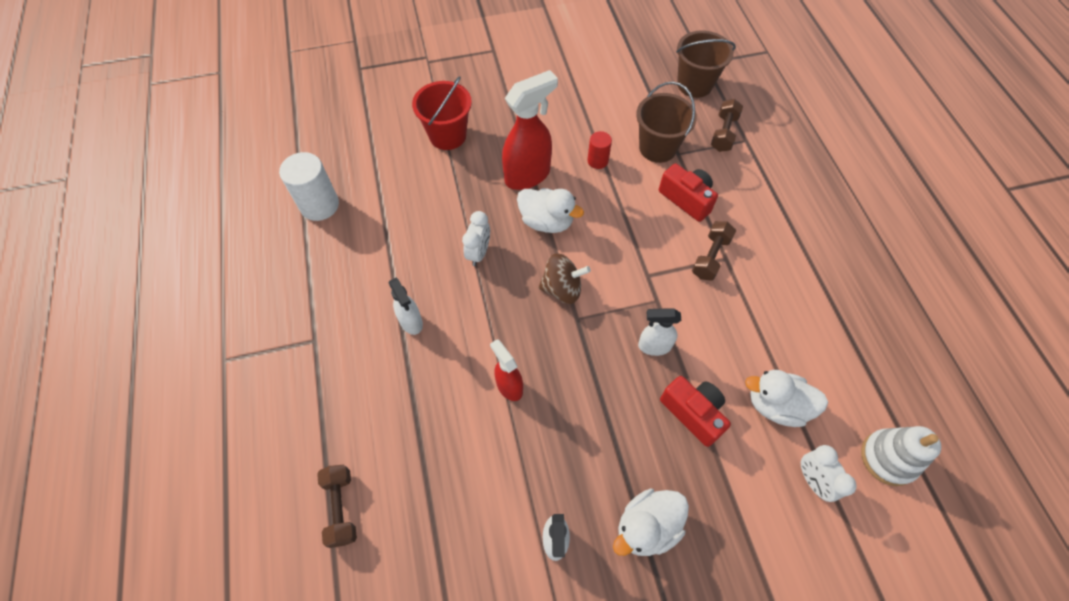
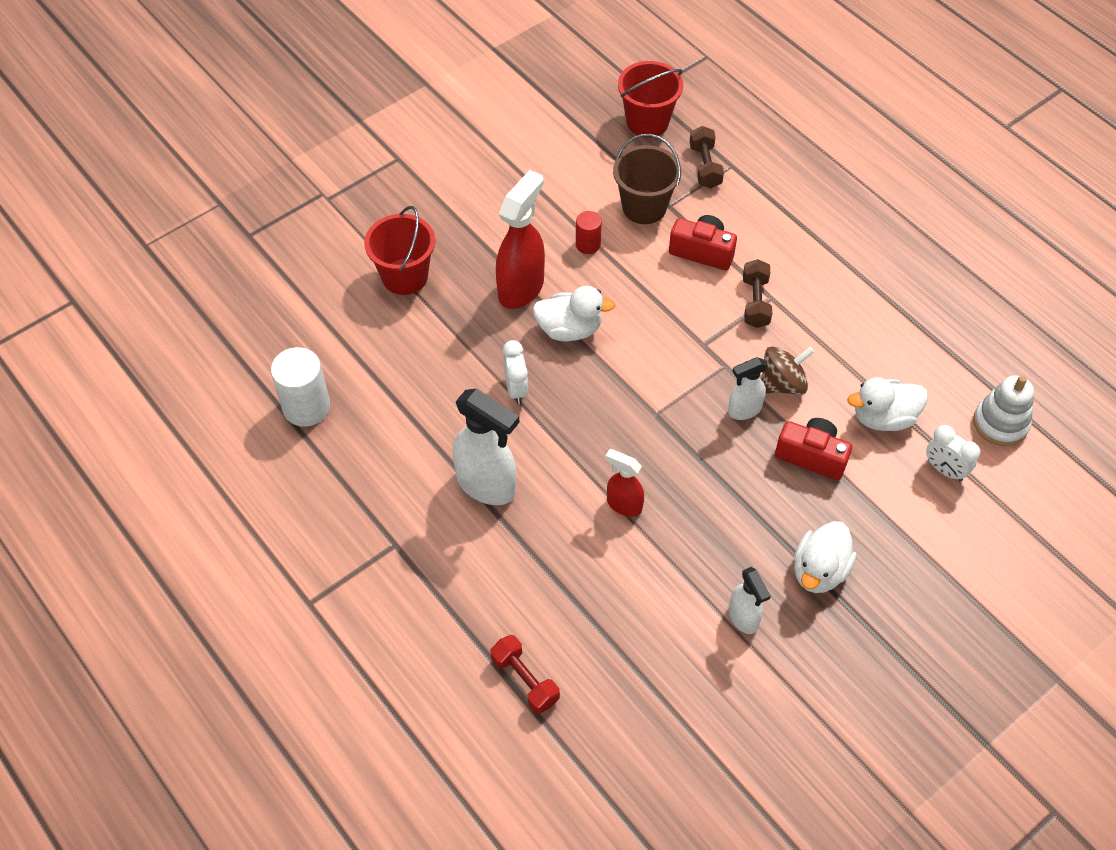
camera: 25 degrees left, 5 degrees down
brown dumbbell [317,465,357,548] -> red dumbbell [490,635,560,714]
white spray bottle [389,277,423,335] -> white spray bottle [452,388,520,505], size x1.76
brown spinning top [538,253,591,304] -> brown spinning top moved to [761,346,814,395]
brown bucket [676,30,736,98] -> red bucket [618,61,683,136]

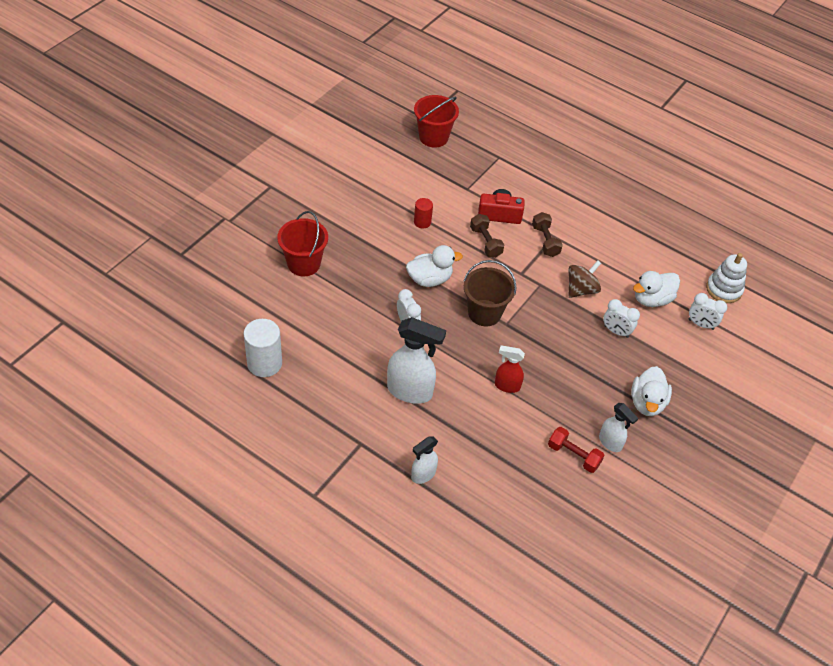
camera: 20 degrees left, 5 degrees down
red dumbbell [490,635,560,714] -> red dumbbell moved to [548,427,605,473]
red spray bottle [496,170,545,309] -> none
brown bucket [613,134,681,224] -> brown bucket moved to [463,260,517,326]
brown dumbbell [689,126,724,188] -> brown dumbbell moved to [470,214,504,258]
white spray bottle [728,357,768,420] -> white spray bottle moved to [411,436,438,484]
red camera [775,418,852,480] -> white clock [603,299,640,338]

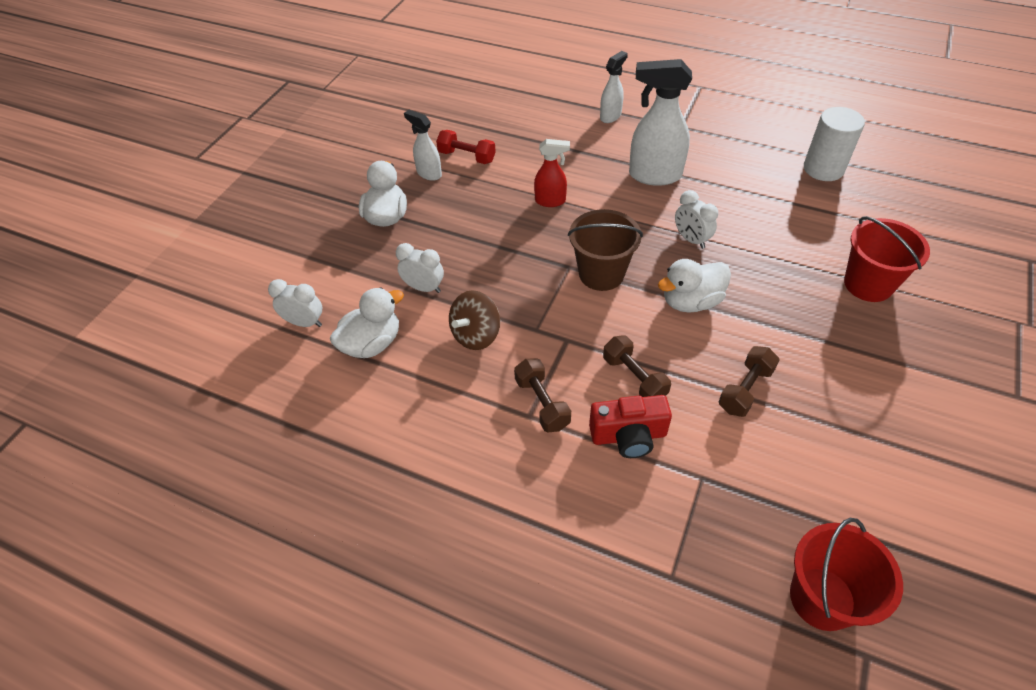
camera: 175 degrees right, 0 degrees up
red cylinder [414,198,433,229] -> brown dumbbell [719,346,780,417]
white stacking toy [706,253,747,303] -> none

